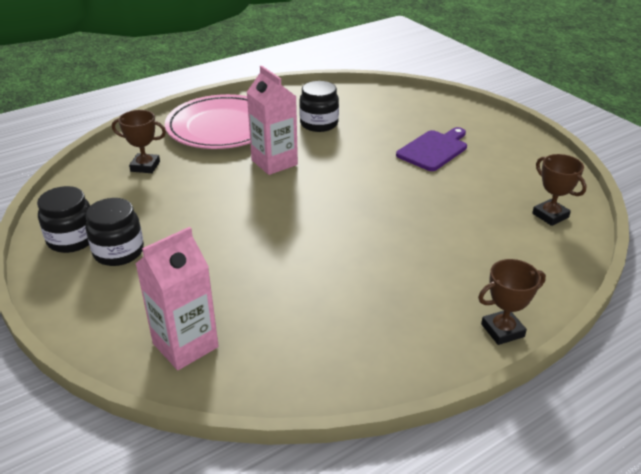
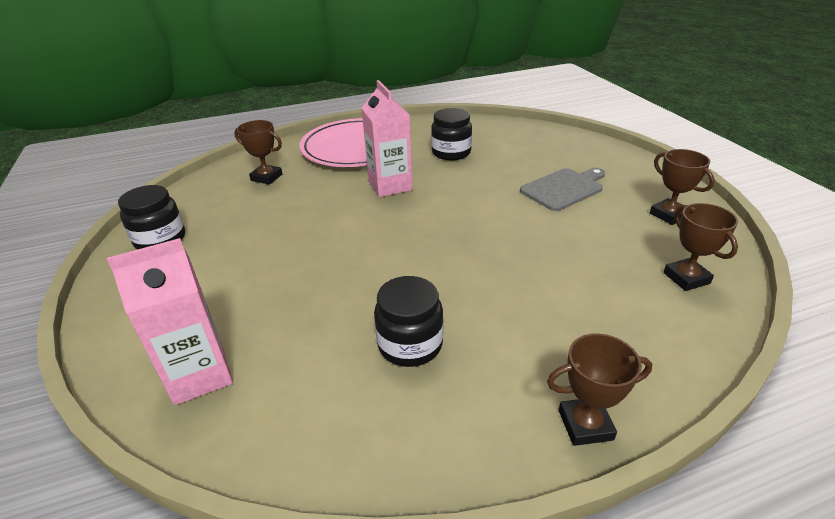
camera: 15 degrees right, 0 degrees up
black jar [85,198,144,266] -> black jar moved to [374,276,444,367]
purple cutting board [396,127,467,171] -> grey cutting board [520,168,605,211]
none -> brown trophy [650,149,715,225]

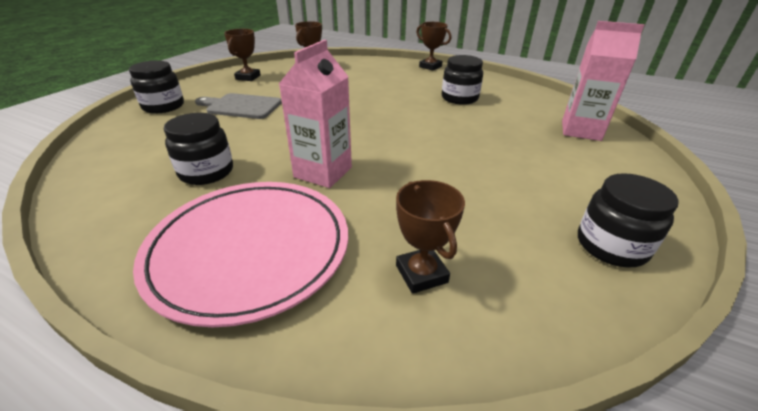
camera: 135 degrees left, 0 degrees up
none -> black jar [129,60,184,113]

